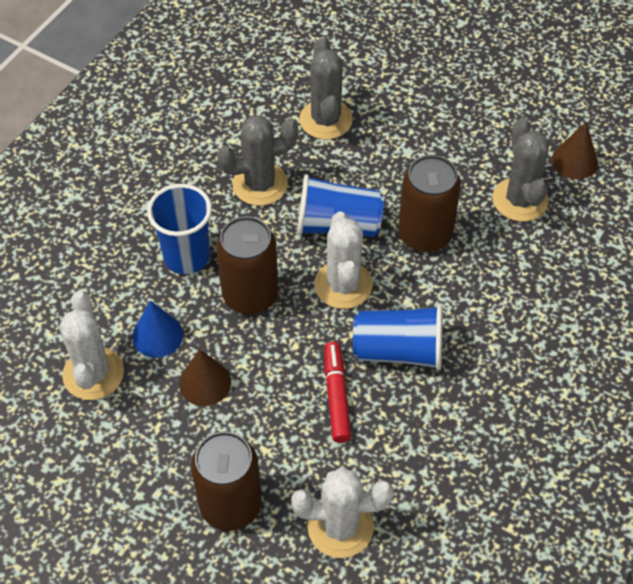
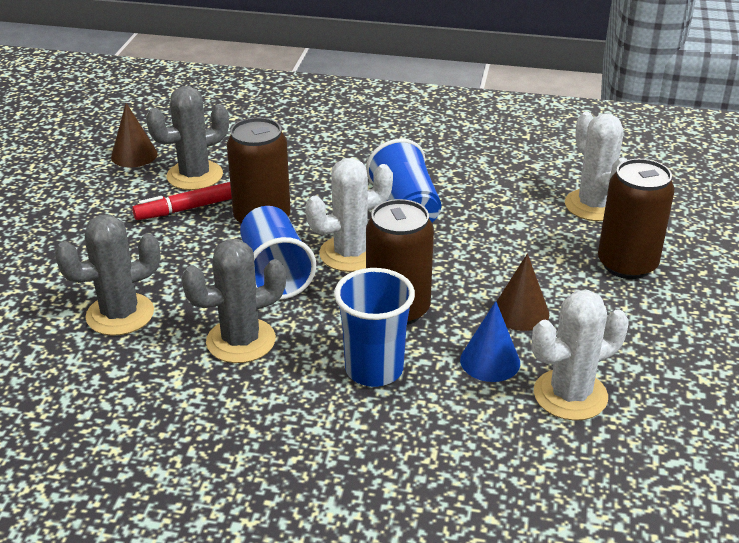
camera: 110 degrees left, 20 degrees down
grey cactus [217,115,298,206] -> grey cactus turned 75 degrees counterclockwise [181,239,286,363]
red marker [324,342,351,443] -> red marker moved to [132,182,232,220]

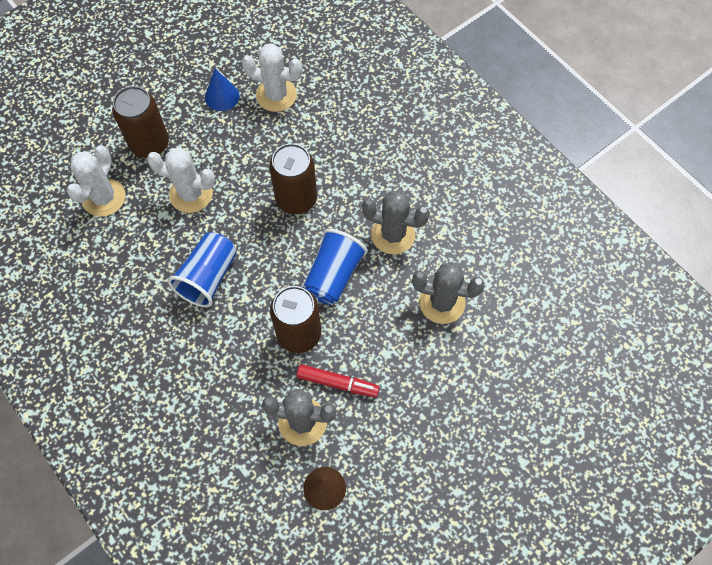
camera: 140 degrees left, 30 degrees up
white cactus [305,158,393,272] -> white cactus moved to [147,147,215,213]
blue cup [334,268,415,387] -> none
blue cone [460,301,520,382] -> blue cone moved to [205,69,240,111]
brown cone [496,253,549,331] -> none

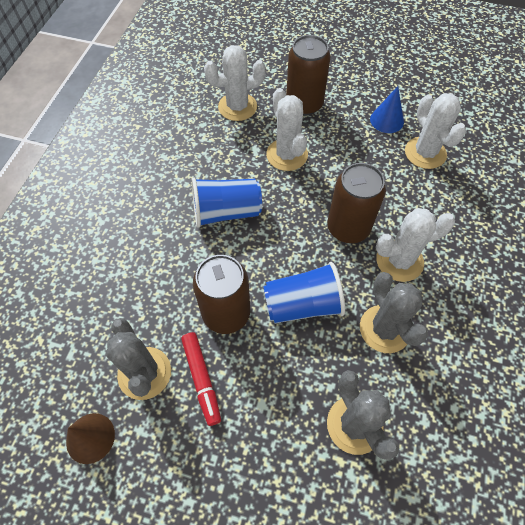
camera: 55 degrees right, 5 degrees down
none -> white cactus [376,208,455,282]

